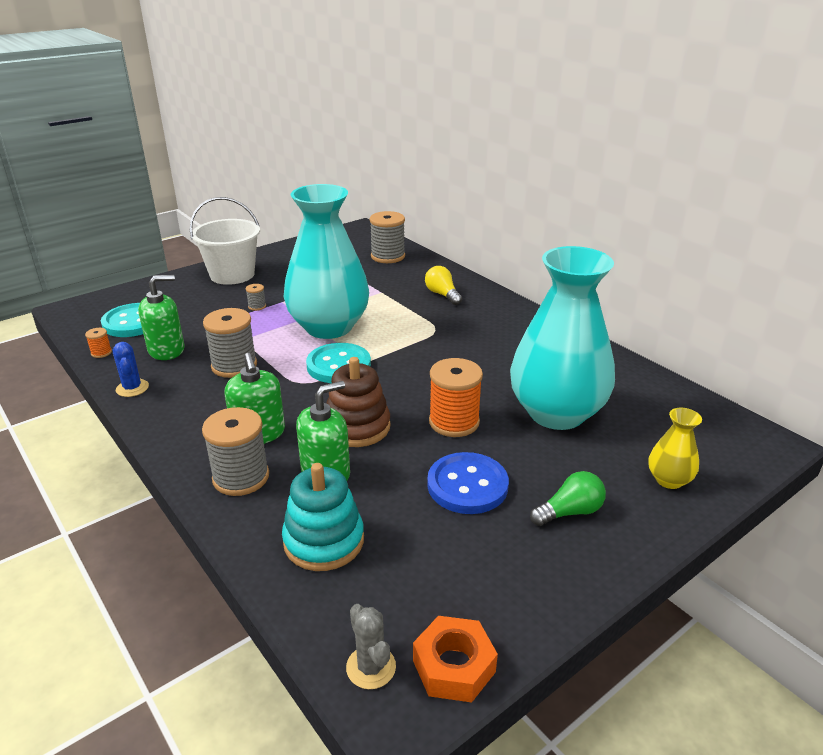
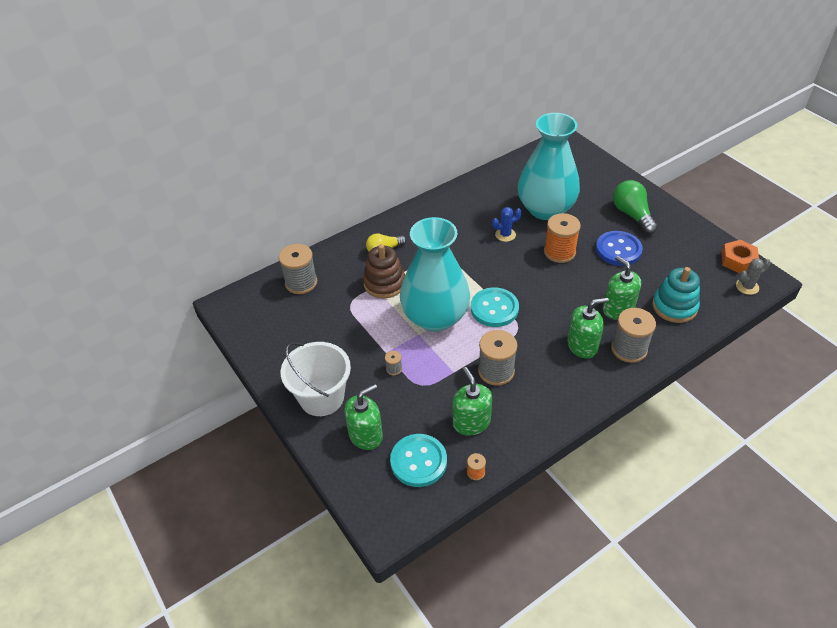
camera: 85 degrees left, 15 degrees up
blue cactus [113,342,149,397] -> blue cactus moved to [492,207,522,242]
brown stacking toy [326,357,391,447] -> brown stacking toy moved to [363,244,405,298]
green light bulb [530,471,606,526] -> green light bulb [613,180,658,234], size x1.50
yellow vase [648,408,702,489] -> none
none -> green soap dispenser [344,384,383,450]

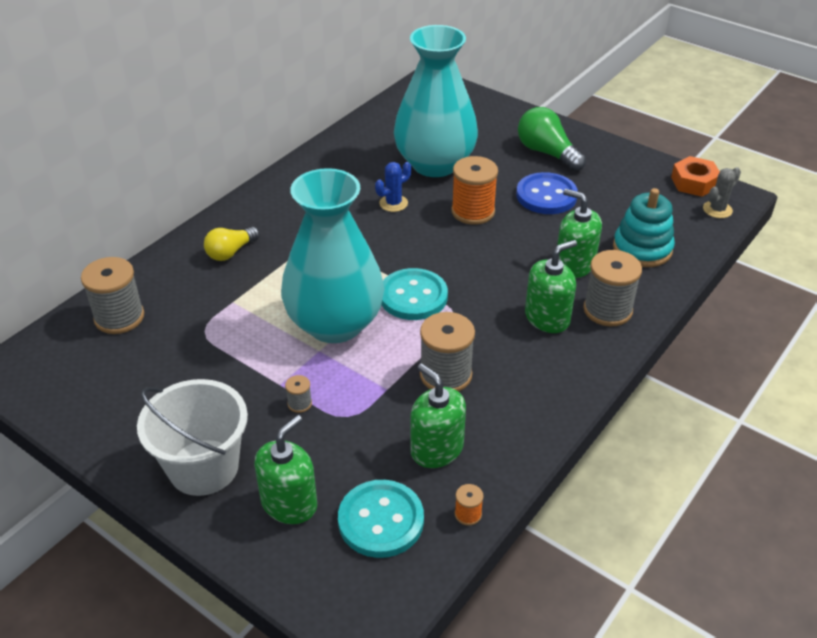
camera: 20 degrees left, 5 degrees down
brown stacking toy [363,244,405,298] -> none

